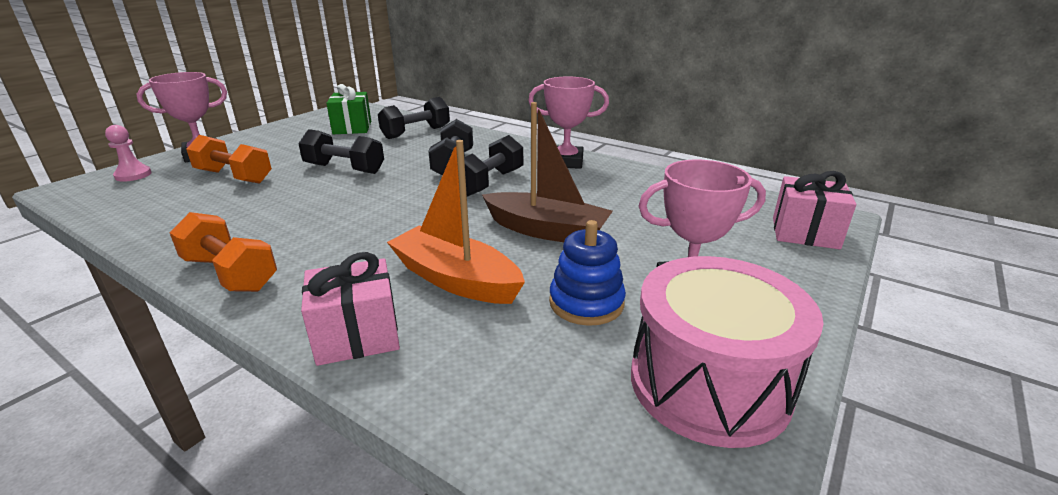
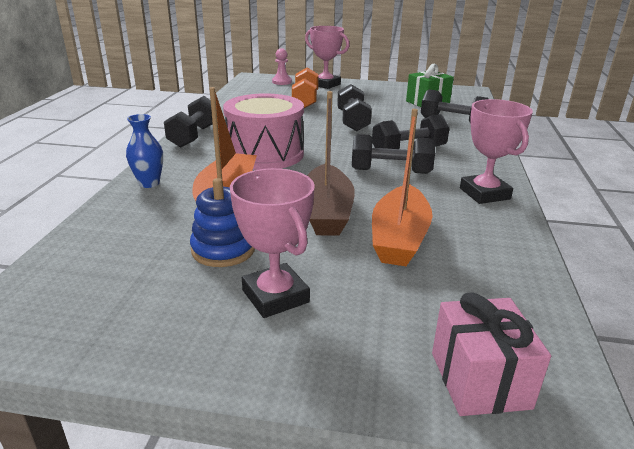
camera: 65 degrees right, 0 degrees up
orange dumbbell [170,212,277,292] -> black dumbbell [164,96,213,148]
pink gift [301,252,400,366] -> blue vase [126,114,163,188]
pink drum [631,256,823,448] -> pink drum moved to [223,93,304,170]
none -> orange boat [372,109,433,266]

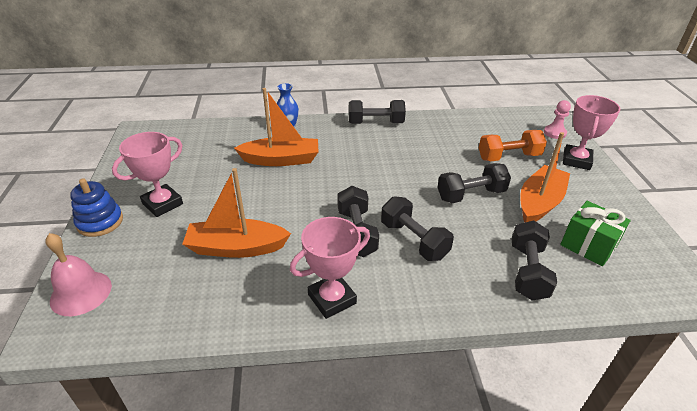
camera: 75 degrees right, 10 degrees up
blue stacking toy [190,178,255,267] -> blue stacking toy moved to [70,178,123,237]
pink drum [223,93,304,170] -> none
brown boat [307,91,355,236] -> none
pink gift [432,293,551,416] -> pink bell [45,233,112,316]
none -> orange boat [520,132,570,223]

